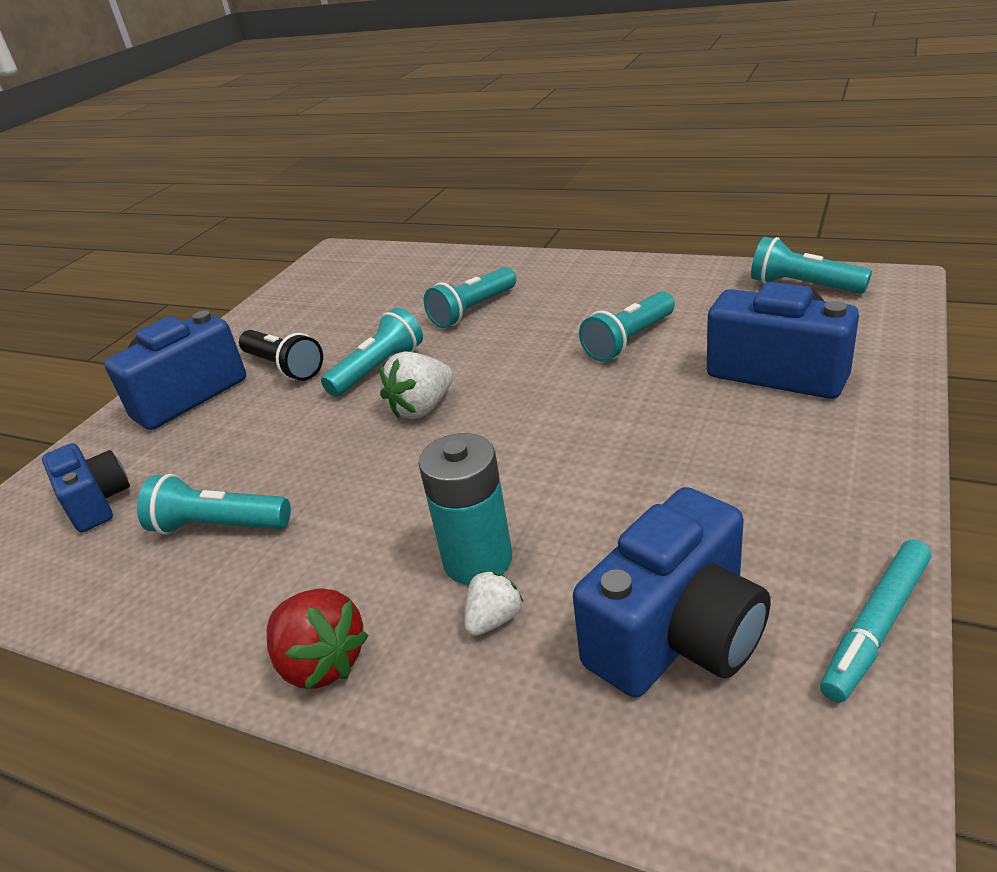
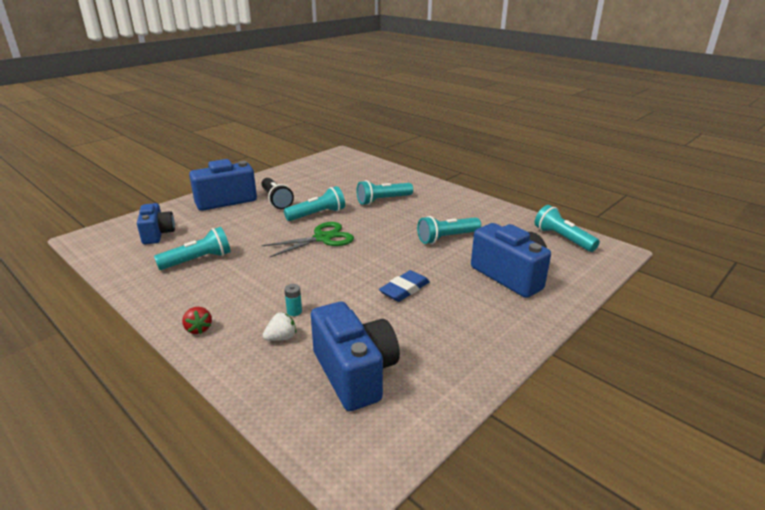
camera: 15 degrees right, 5 degrees down
turquoise flashlight [137,474,291,535] -> turquoise flashlight turned 120 degrees clockwise [154,227,231,270]
red strawberry [267,588,369,690] -> red strawberry [182,307,212,334], size x0.60
white strawberry [380,351,453,419] -> green scissors [262,222,354,258]
turquoise battery [418,433,512,585] -> turquoise battery [284,284,302,316], size x0.42
blue camera [573,487,771,697] -> blue camera turned 90 degrees counterclockwise [311,302,400,411]
turquoise marker [820,539,931,703] -> none
none -> blue eraser [379,270,430,302]

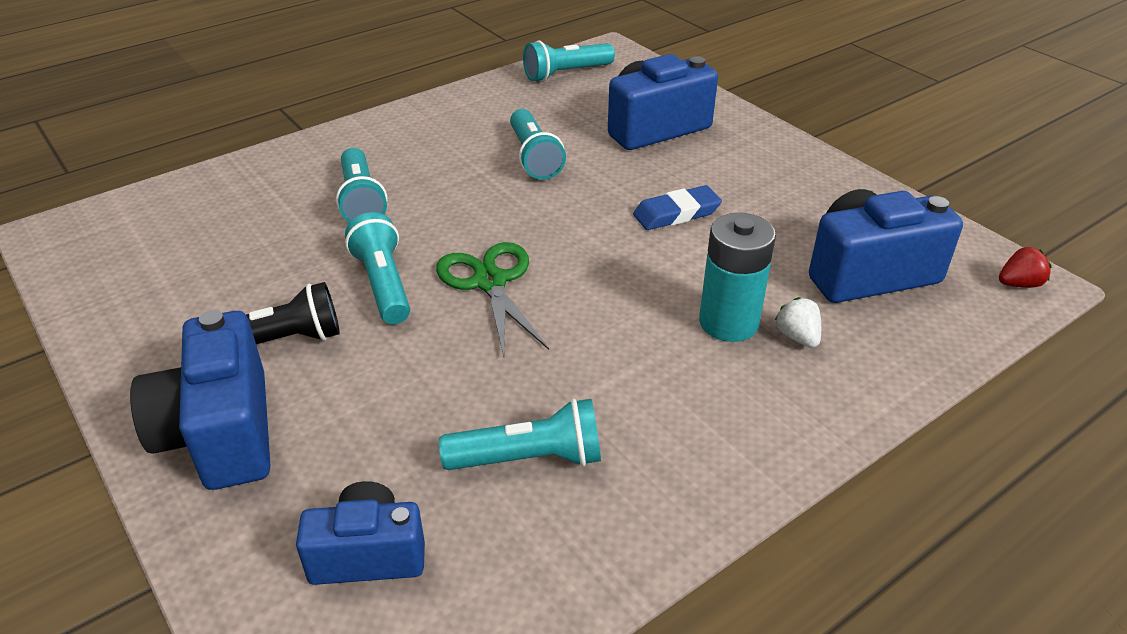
camera: 80 degrees left, 10 degrees up
turquoise flashlight [154,227,231,270] -> turquoise flashlight turned 105 degrees clockwise [439,399,601,470]
red strawberry [182,307,212,334] -> red strawberry moved to [999,247,1052,288]
turquoise battery [284,284,302,316] -> turquoise battery [699,213,776,342], size x2.38
blue eraser [379,270,430,302] -> blue eraser turned 75 degrees counterclockwise [633,185,722,230]

